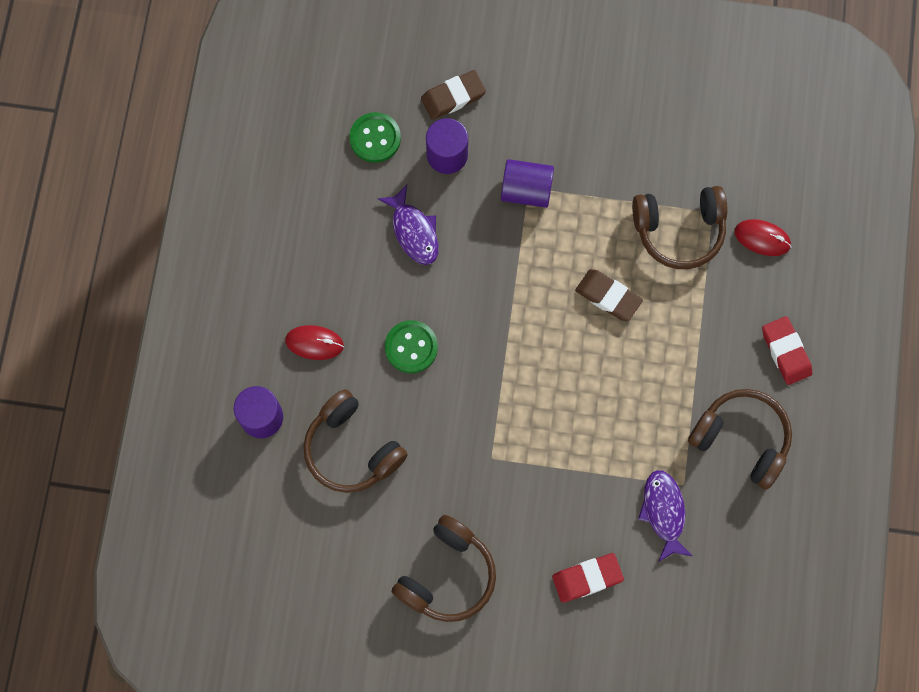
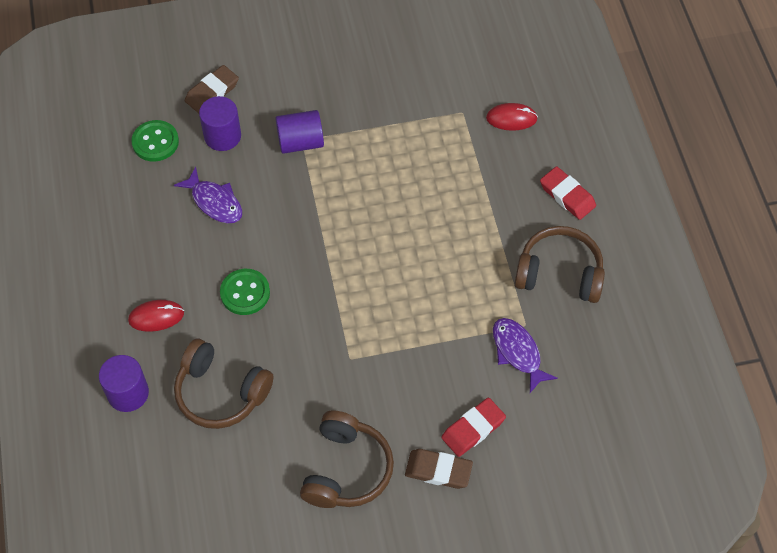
camera: 20 degrees left, 15 degrees down
brown eraser [575,269,643,321] -> brown eraser moved to [405,449,473,489]
brown headphones [632,186,728,269] -> none

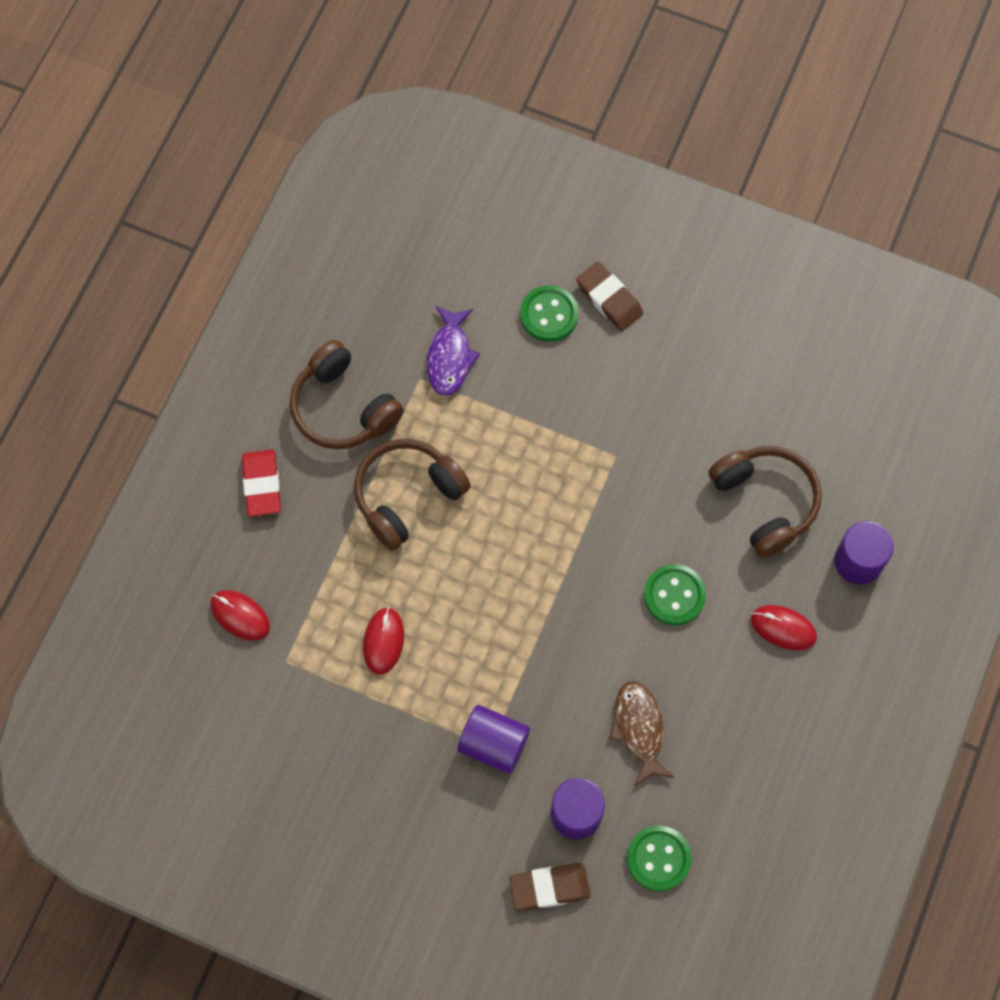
camera: 145 degrees left, 10 degrees up
purple fish [174,167,242,223] -> brown fish [610,681,674,786]
brown headphones [300,410,394,508] -> brown headphones moved to [354,439,471,550]
red eraser [441,398,506,457] -> green button [520,285,579,342]
none -> red mouse [363,607,404,675]

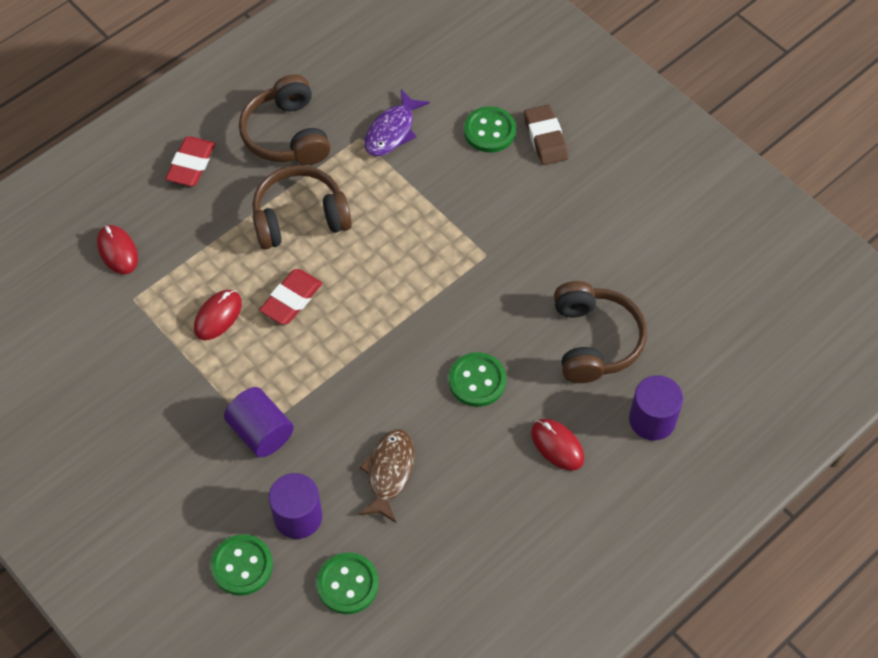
camera: 25 degrees right, 10 degrees down
brown eraser [509,863,590,911] -> green button [211,534,273,596]
none -> red eraser [259,269,323,325]

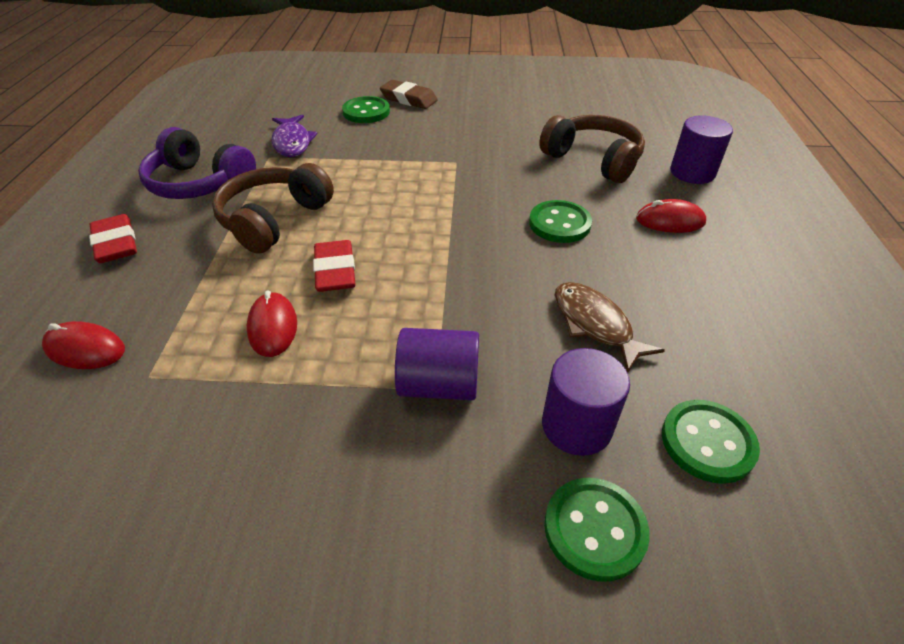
camera: 45 degrees left, 15 degrees down
brown headphones [239,74,331,165] -> purple headphones [138,127,256,199]

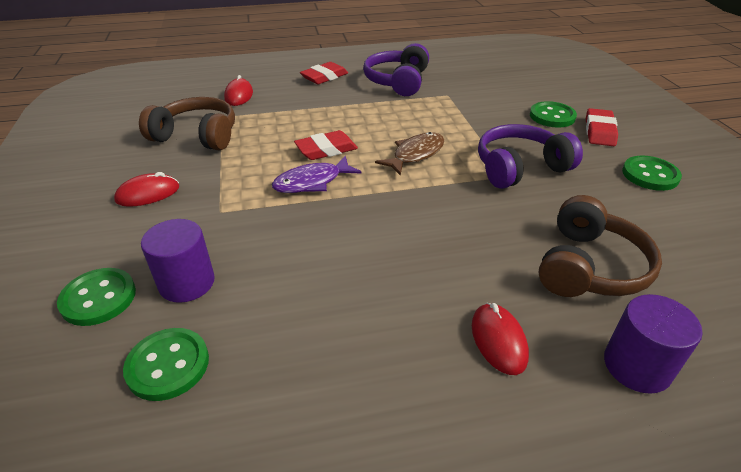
camera: 75 degrees right, 5 degrees down
brown headphones [212,163,334,254] -> brown headphones moved to [139,97,235,151]
red mouse [247,290,297,357] -> red mouse moved to [114,172,179,207]
purple fish [271,114,317,157] -> purple fish moved to [272,156,361,193]
brown eraser [380,80,438,109] -> red eraser [586,108,618,146]
purple cylinder [395,328,479,400] -> none
green button [529,200,592,243] -> green button moved to [622,156,682,191]
brown fish [554,282,665,373] -> brown fish moved to [375,132,444,176]
none -> purple headphones [478,124,583,189]

